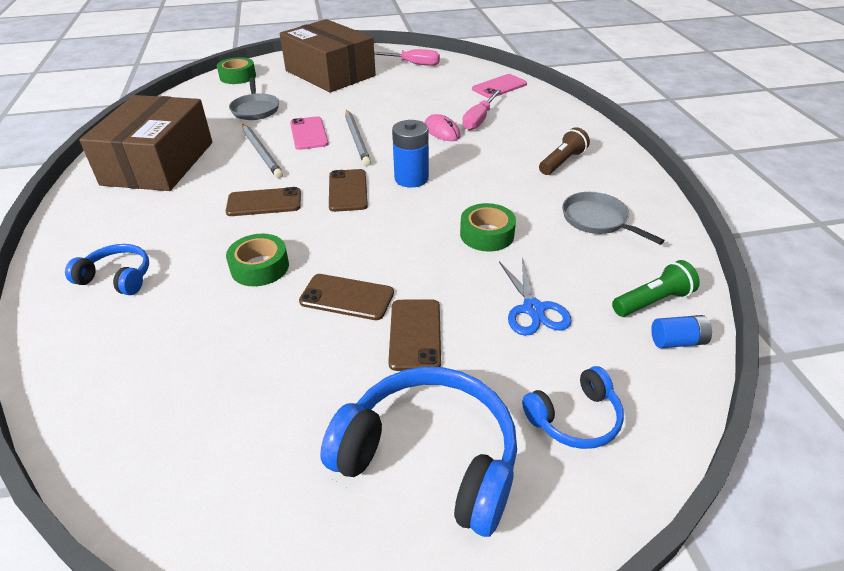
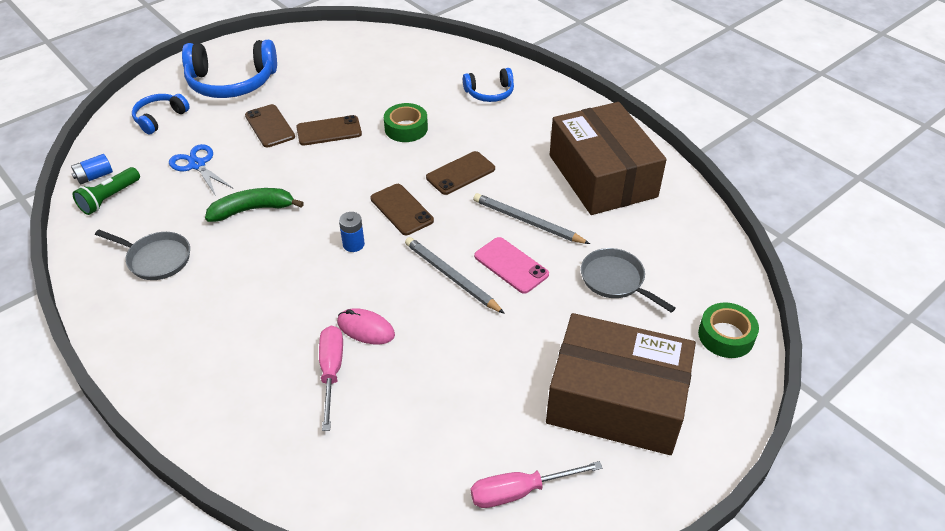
camera: 150 degrees right, 5 degrees up
blue battery [392,120,429,188] -> blue battery [339,212,365,252], size x0.61
green tape [460,203,516,252] -> green banana [205,188,304,222]
pink phone [472,74,527,98] -> none
brown flashlight [539,127,590,175] -> none

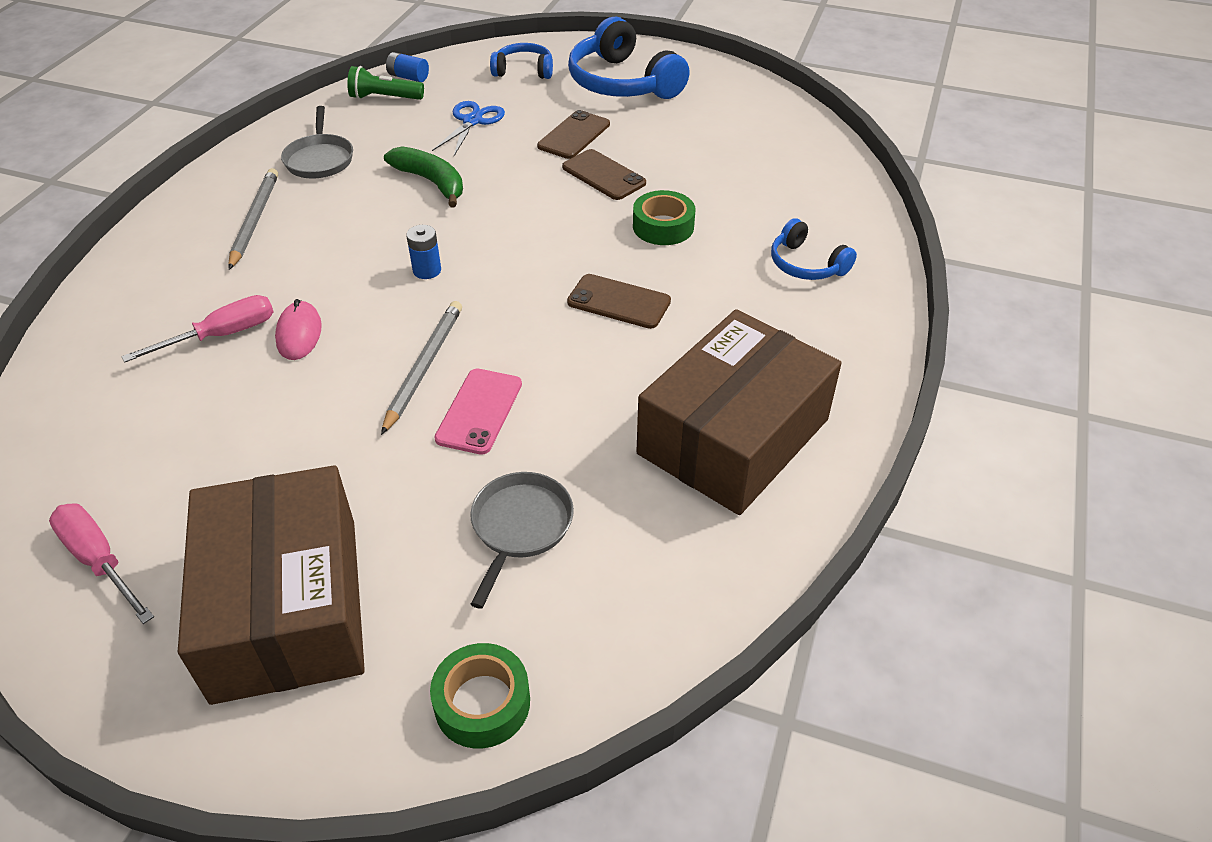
camera: 60 degrees right, 0 degrees up
brown phone [371,184,434,235] -> none
grey pencil [473,193,590,244] -> grey pencil moved to [228,168,278,270]

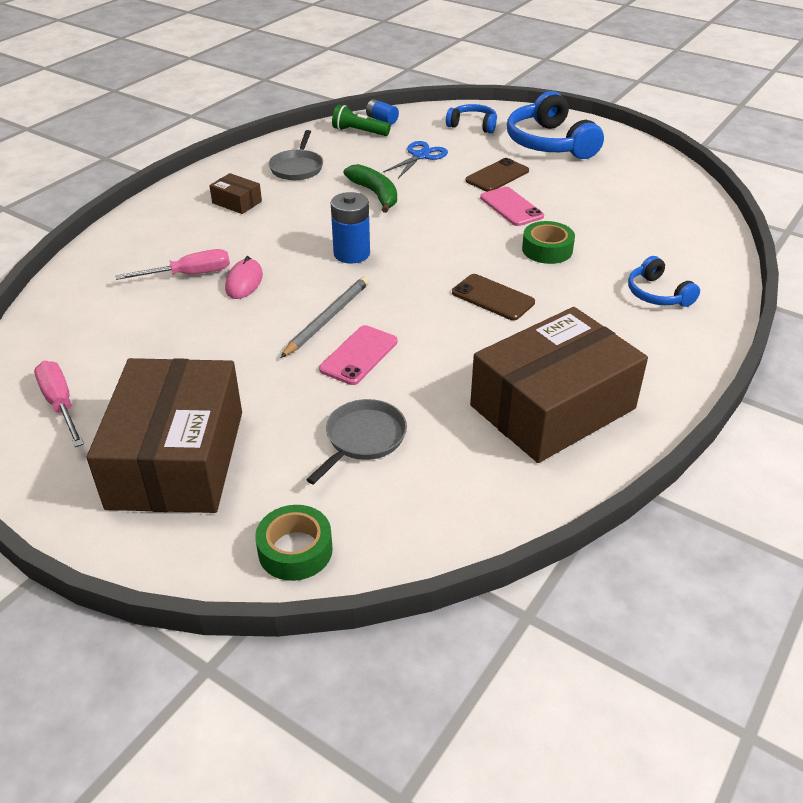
camera: 15 degrees right, 5 degrees down
grey pencil [228,168,278,270] -> brown box [209,173,262,214]
blue battery [406,225,441,279] -> blue battery [331,192,370,264], size x1.64
brown phone [562,149,646,200] -> pink phone [480,187,544,226]

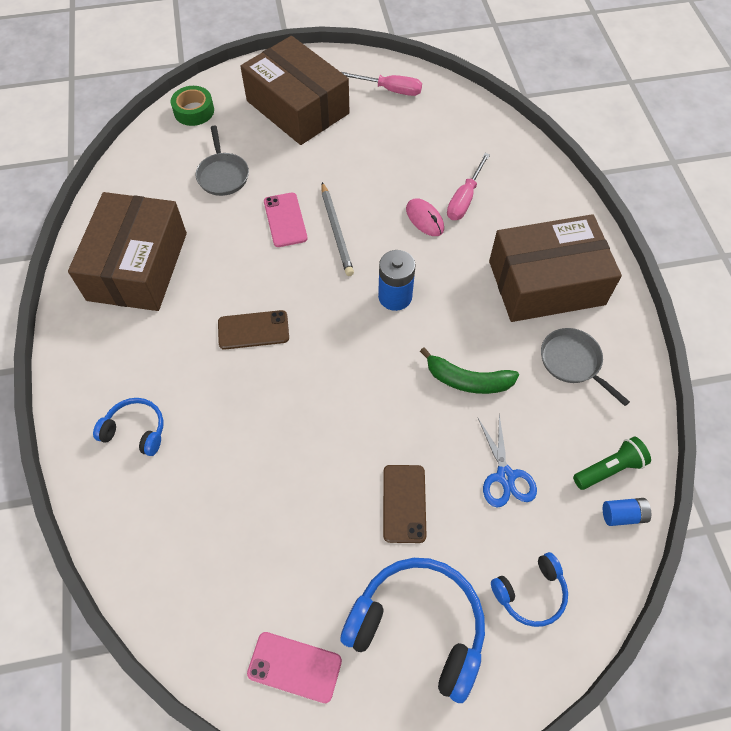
camera: 135 degrees right, 20 degrees up
brown box [209,173,262,214] -> brown box [489,214,622,322], size x2.48
pink phone [480,187,544,226] -> pink phone moved to [247,632,342,703]
green tape [522,221,575,264] -> none

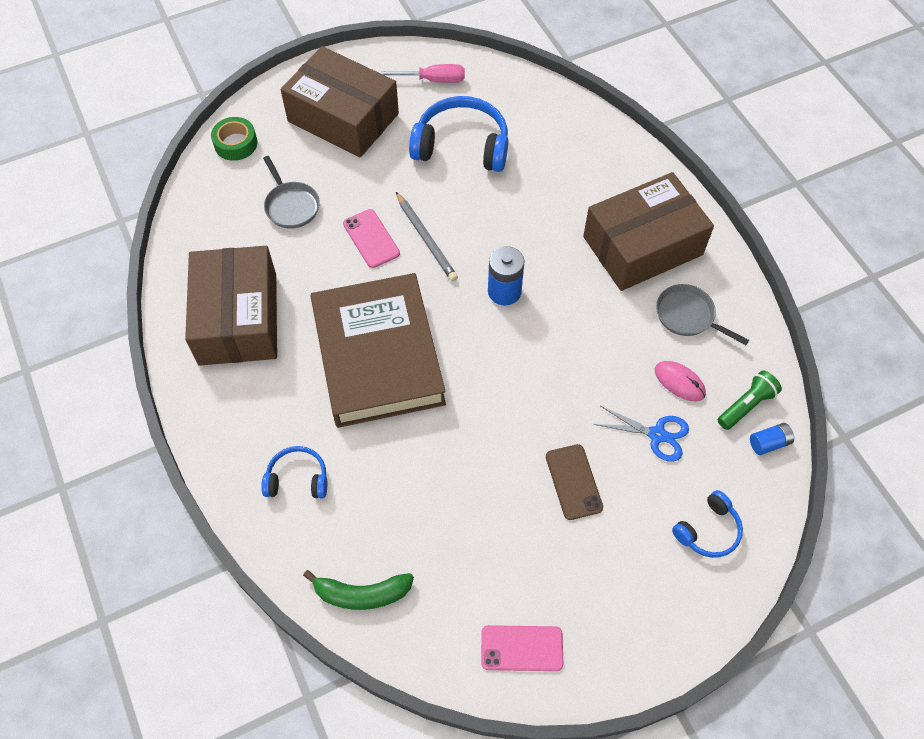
camera: 15 degrees left, 0 degrees up
brown phone [218,310,289,349] -> brown book [311,273,446,428]
blue headphones [340,558,485,703] -> blue headphones moved to [409,96,508,172]
pink mouse [406,198,444,236] -> pink mouse moved to [655,361,706,402]
green banana [420,348,519,394] -> green banana moved to [303,570,414,610]
pink screwdriver [447,153,490,220] -> none
blue scissors [478,415,537,507] -> blue scissors turned 45 degrees counterclockwise [594,406,689,462]

